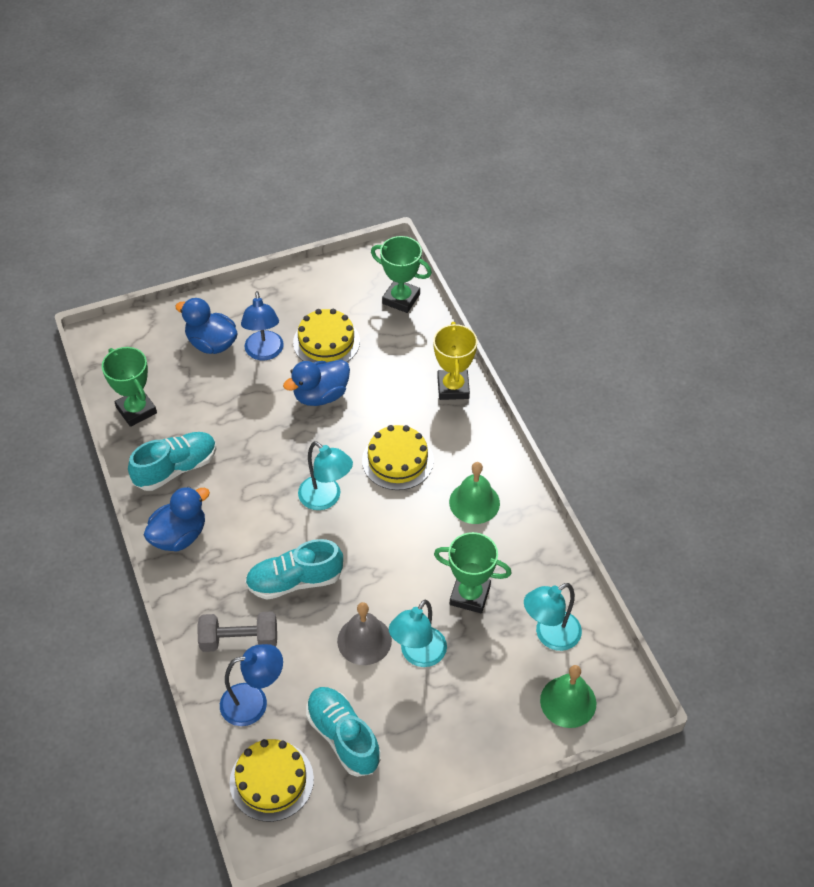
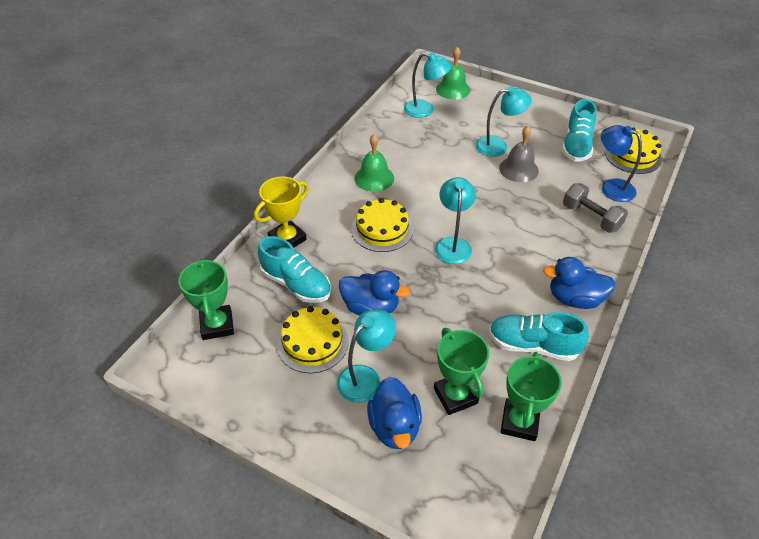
camera: 130 degrees left, 5 degrees down
blue lamp [241,291,284,360] -> turquoise lamp [337,309,396,403]
turquoise shoe [245,539,343,600] -> turquoise shoe moved to [258,236,331,303]
green trophy [434,532,512,613] -> green trophy moved to [434,328,489,415]

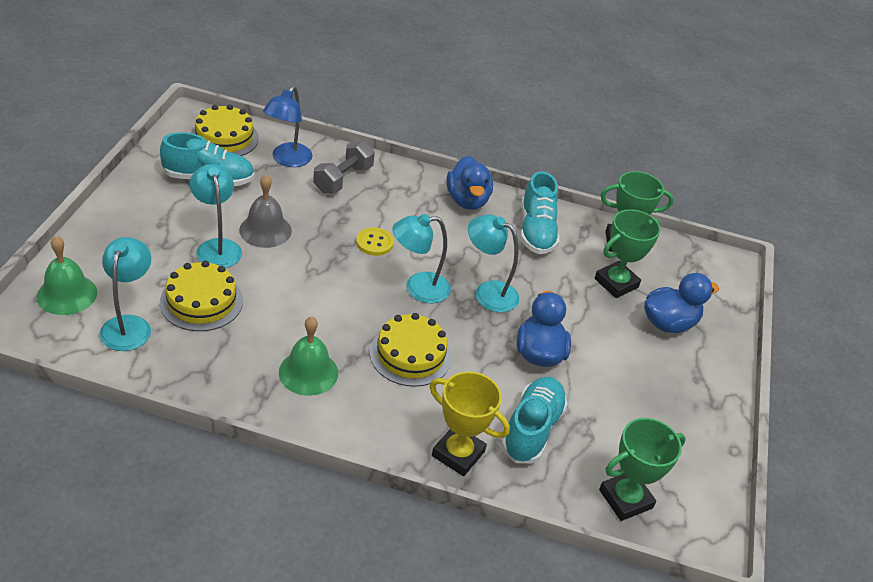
camera: 110 degrees left, 5 degrees down
yellow cake [277,306,349,373] -> yellow cake moved to [160,261,243,331]
turquoise lamp [337,309,396,403] -> turquoise lamp moved to [468,215,519,312]
none -> yellow button [356,227,394,256]

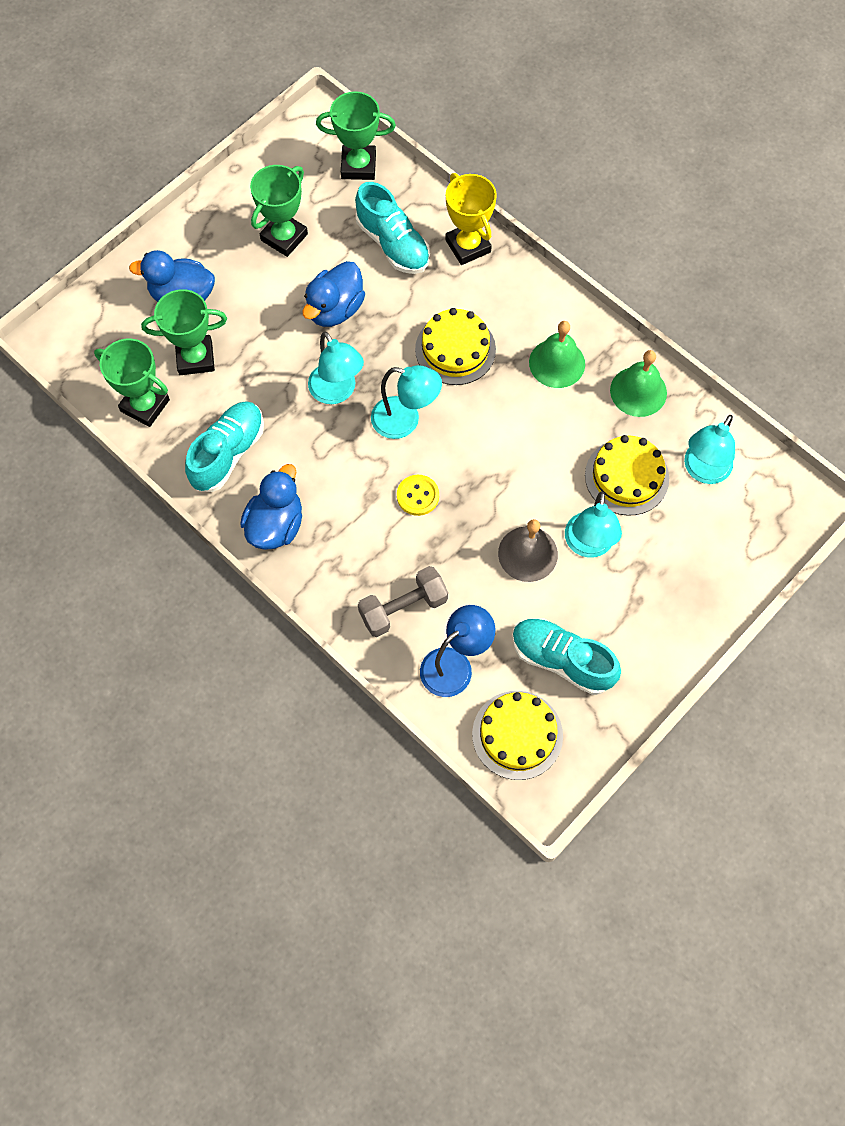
camera: 145 degrees left, 25 degrees up
green bell [37,236,97,315] -> green bell moved to [610,350,667,417]
turquoise shoe [501,377,568,463] -> turquoise shoe turned 90 degrees counterclockwise [355,182,430,274]
none -> green trophy [250,165,308,257]

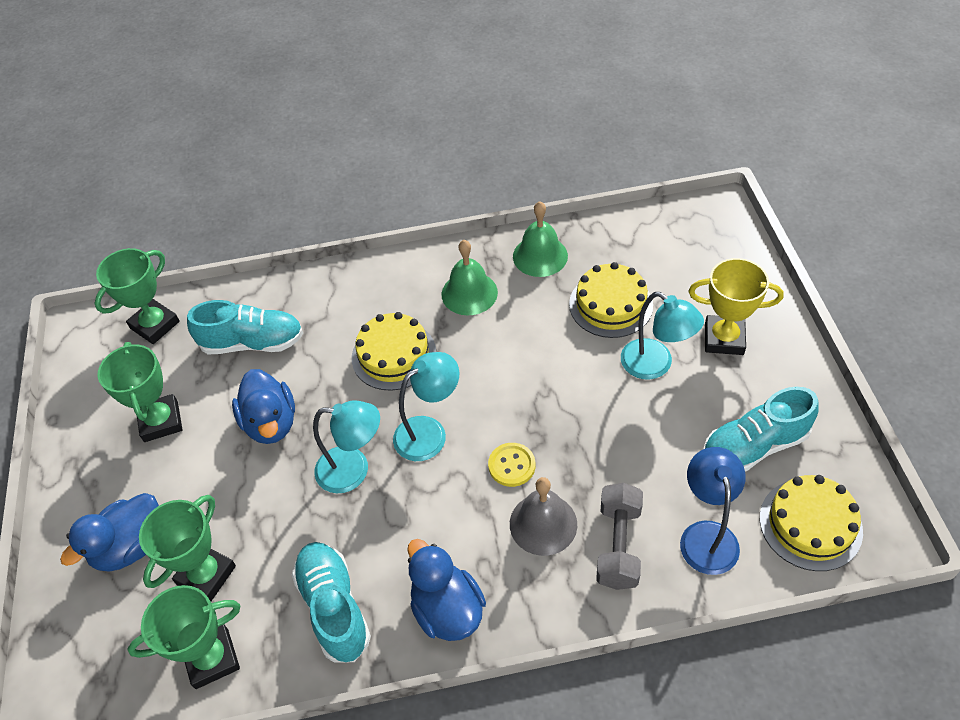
camera: 50 degrees left, 15 degrees down
yellow trophy [445,173,497,265] -> yellow trophy moved to [689,258,784,355]
grey bell [498,519,558,582] -> grey bell moved to [510,477,577,556]
turquoise lamp [684,415,735,484] -> none

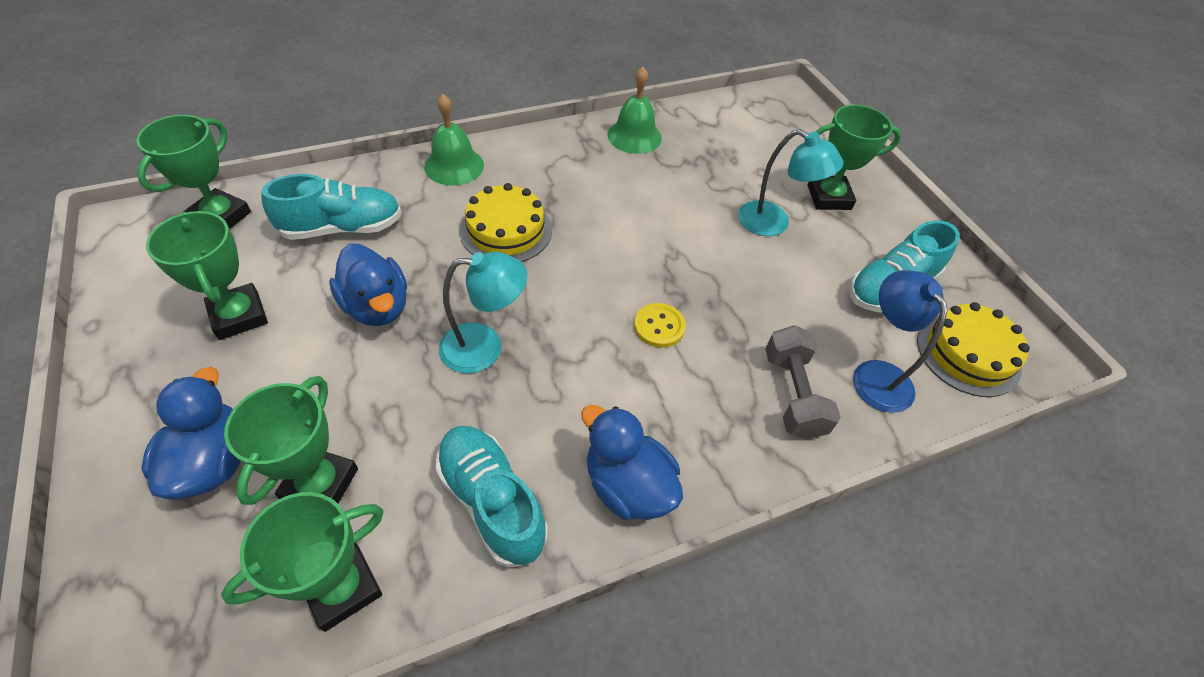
camera: 20 degrees left, 0 degrees up
blue duck [60,493,159,572] -> blue duck turned 150 degrees clockwise [141,367,241,500]
turquoise lamp [393,352,459,461] -> none
green bell [442,240,498,315] -> green bell moved to [424,94,484,186]
grey bell [510,477,577,556] -> none
yellow cake [569,262,653,338] -> none
yellow trophy [689,258,784,355] -> green trophy [807,105,902,210]

